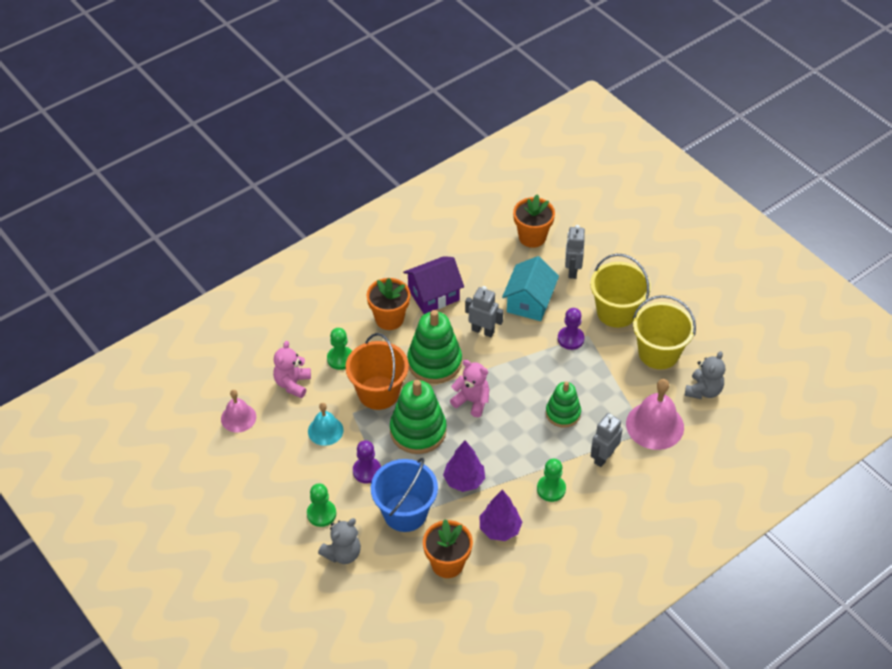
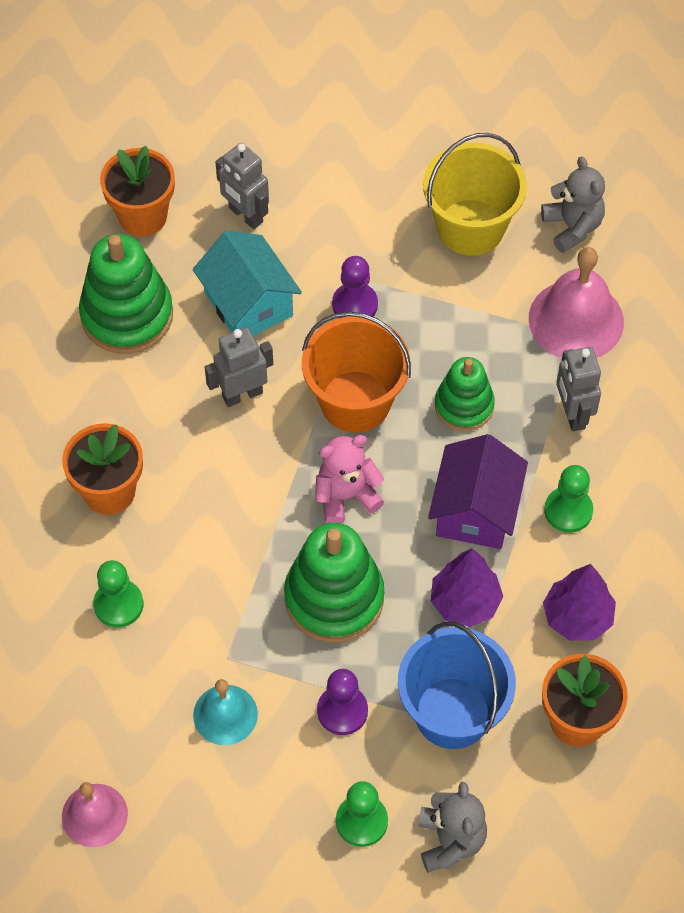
camera: 50 degrees left, 10 degrees up
pink teddy bear [273,341,311,398] -> none
orange bucket [345,333,409,410] -> orange bucket moved to [302,312,411,432]
purple house [403,256,464,314] -> purple house moved to [428,434,528,549]
green stacking toy [407,310,462,384] -> green stacking toy moved to [79,234,173,354]
yellow bucket [590,254,651,328] -> none

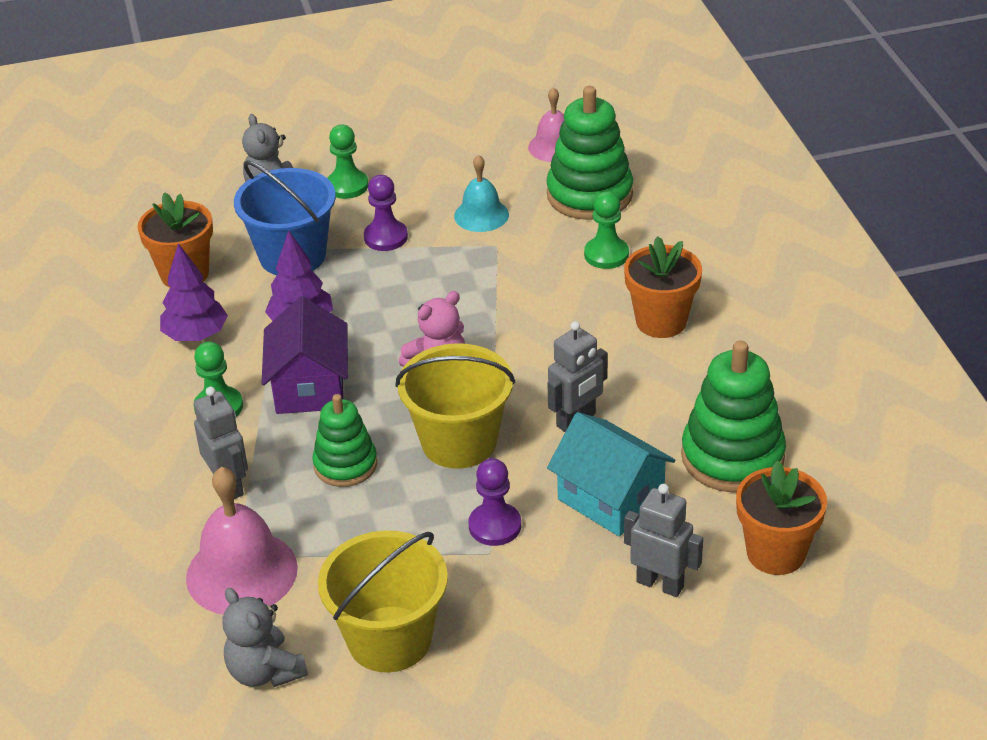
camera: 165 degrees right, 20 degrees down
green stacking toy [284,523,384,643] -> green stacking toy moved to [546,86,633,220]
orange bucket [302,312,411,432] -> yellow bucket [395,343,515,469]

